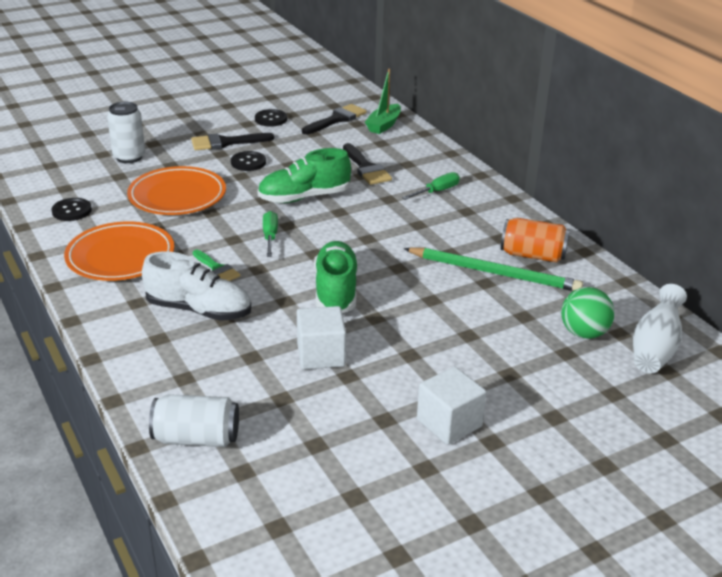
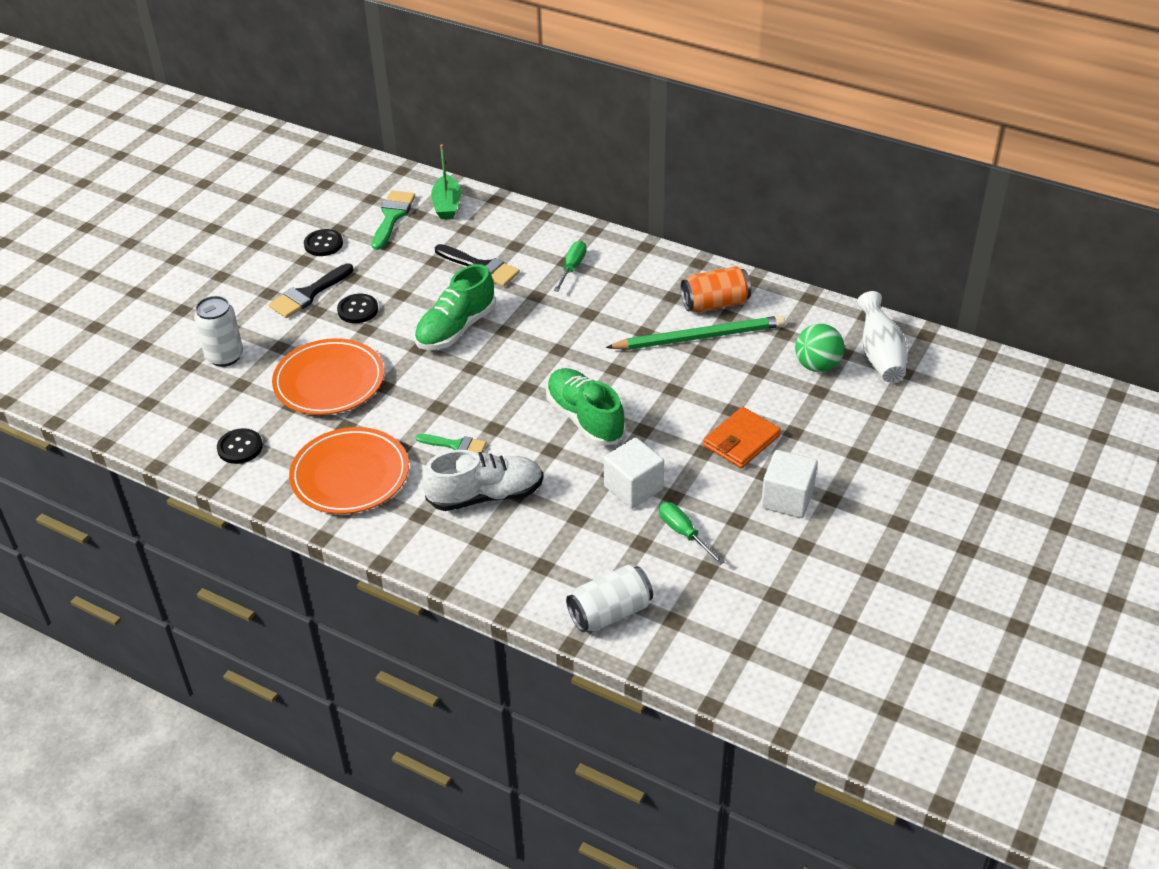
camera: 30 degrees left, 10 degrees up
green screwdriver [263,211,278,257] -> green screwdriver moved to [659,502,724,565]
black brush [302,104,367,134] -> green brush [372,191,415,250]
none -> orange wallet [703,407,781,468]

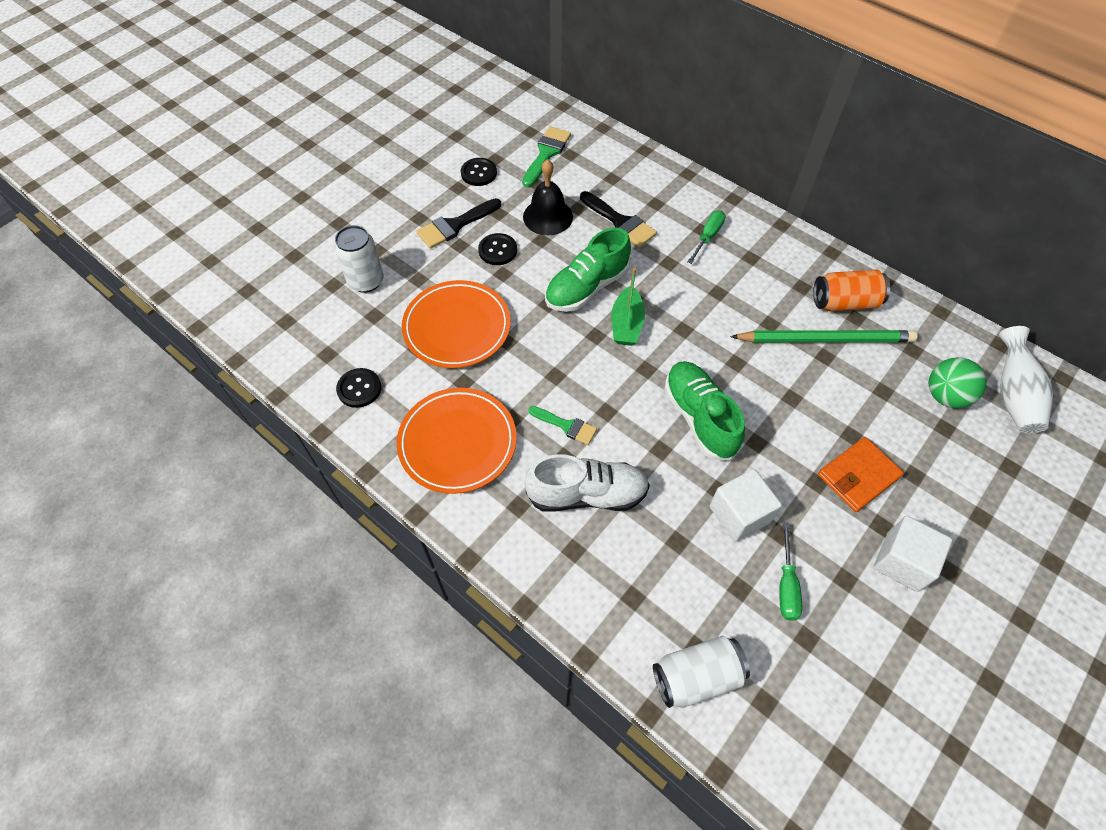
camera: 10 degrees right, 15 degrees up
green boat [431,145,461,219] -> green boat moved to [611,268,645,346]
green screwdriver [659,502,724,565] -> green screwdriver turned 150 degrees counterclockwise [779,522,802,621]
none -> black bell [523,159,573,235]

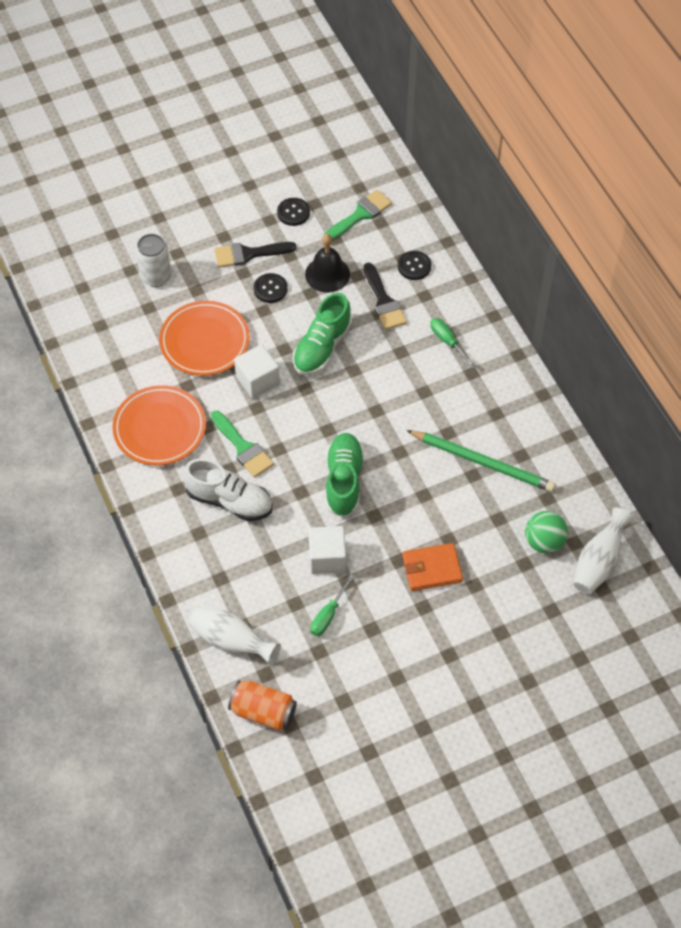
camera: 25 degrees right, 0 degrees up
black button [336,368,381,408] -> black button moved to [398,251,431,280]
green brush [528,406,597,445] -> green brush [211,411,274,478], size x1.52
green shoe [545,228,631,312] -> green shoe turned 45 degrees counterclockwise [293,293,352,375]
green boat [611,268,645,346] -> none
white can [653,636,750,708] -> white vase [189,607,281,665]
green screwdriver [687,210,725,264] -> green screwdriver turned 90 degrees counterclockwise [430,318,476,368]
orange can [813,270,890,311] -> orange can moved to [228,680,297,730]
white cube [873,516,953,592] -> white cube moved to [234,344,280,398]

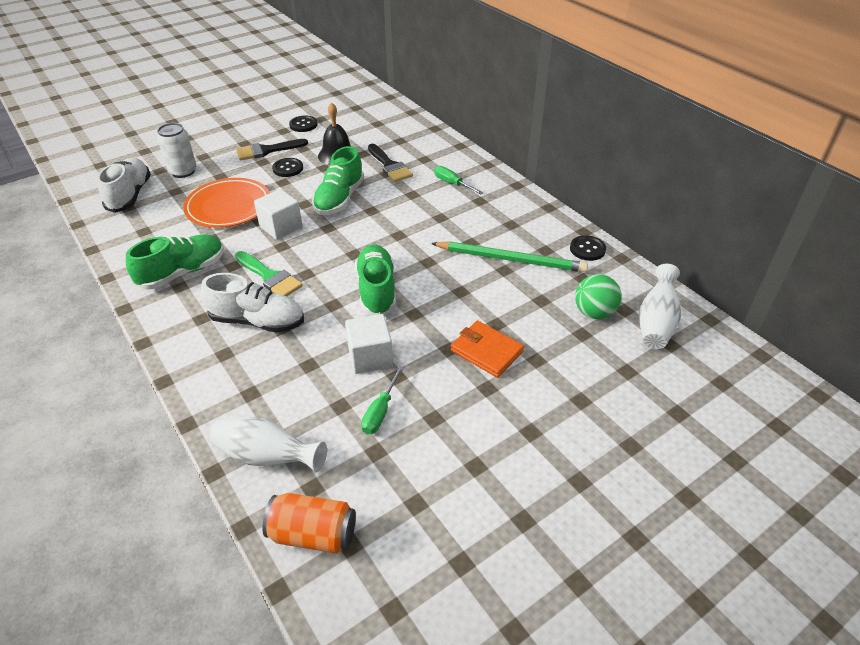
camera: 10 degrees left, 15 degrees down
orange plate [112,385,206,465] -> green shoe [126,234,224,290]
green brush [324,190,392,240] -> none
black button [398,251,431,280] -> black button moved to [570,235,606,261]
orange wallet [402,543,463,591] -> orange wallet turned 60 degrees clockwise [451,320,524,378]
none -> white shoe [97,158,151,213]

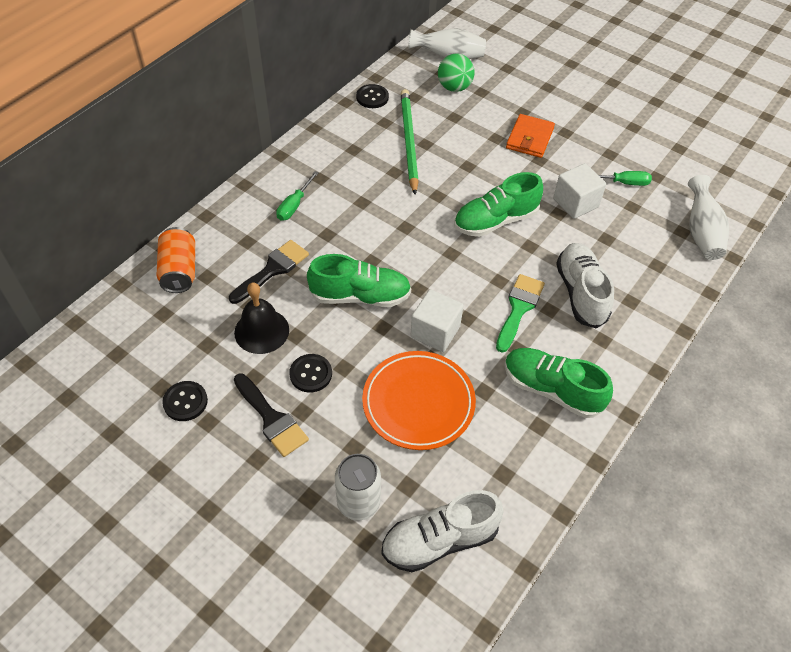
camera: 110 degrees left, 10 degrees up
orange can [262,493,356,554] -> orange can moved to [157,227,195,293]

